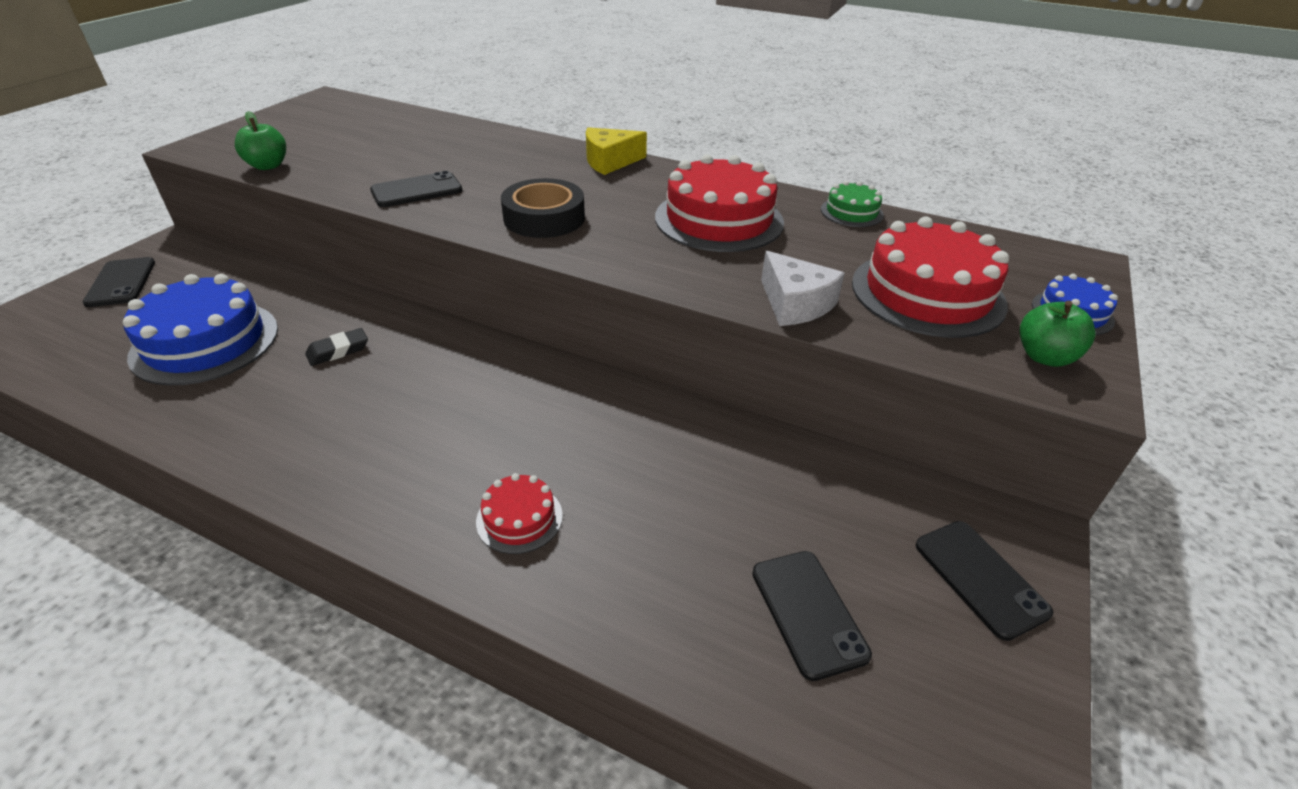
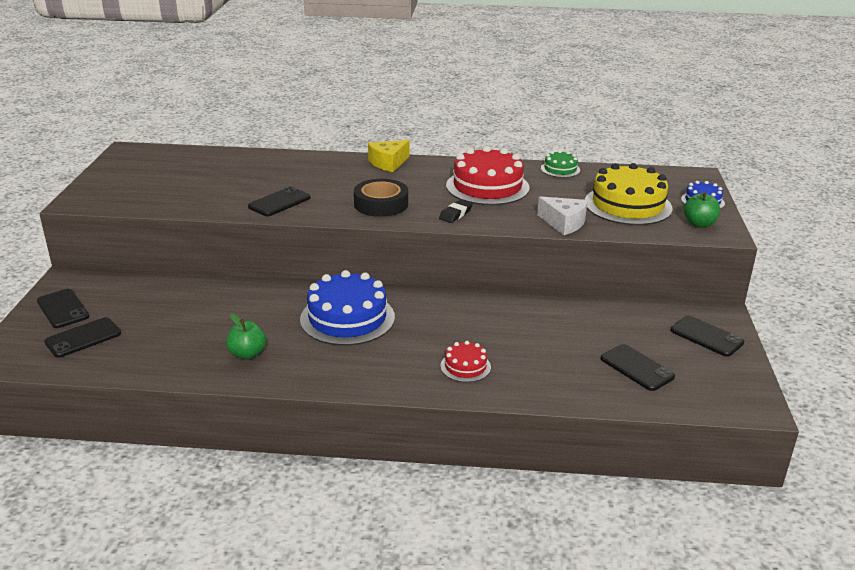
camera: 20 degrees left, 10 degrees down
blue cake [123,274,278,386] -> blue cake moved to [300,270,395,346]
green apple [235,111,286,170] -> green apple moved to [226,313,266,359]
black eraser [305,328,368,366] -> black eraser moved to [439,200,473,223]
red cake [852,216,1009,338] -> yellow cake [585,163,673,225]
none -> black phone [44,317,121,358]

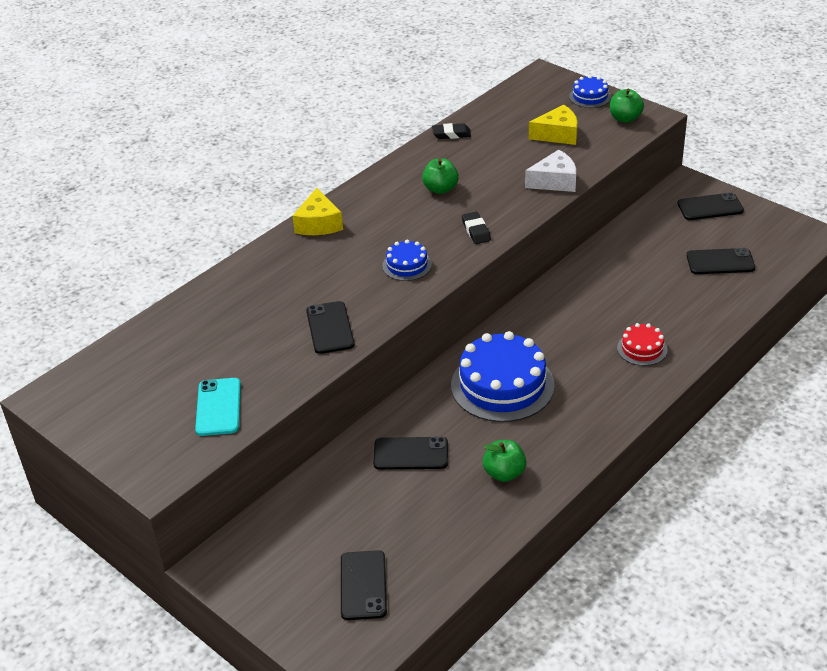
camera: 50 degrees left, 10 degrees up
black phone [37,289,89,328] -> black phone moved to [373,437,448,470]
black tape [354,179,408,217] -> blue cake [382,240,432,281]
red cake [446,146,530,205] -> green apple [422,158,459,194]
green cake [541,150,580,178] -> black eraser [432,123,471,139]
yellow cake [585,163,673,225] -> yellow cheese [529,104,578,145]
none -> turquoise phone [195,378,241,436]

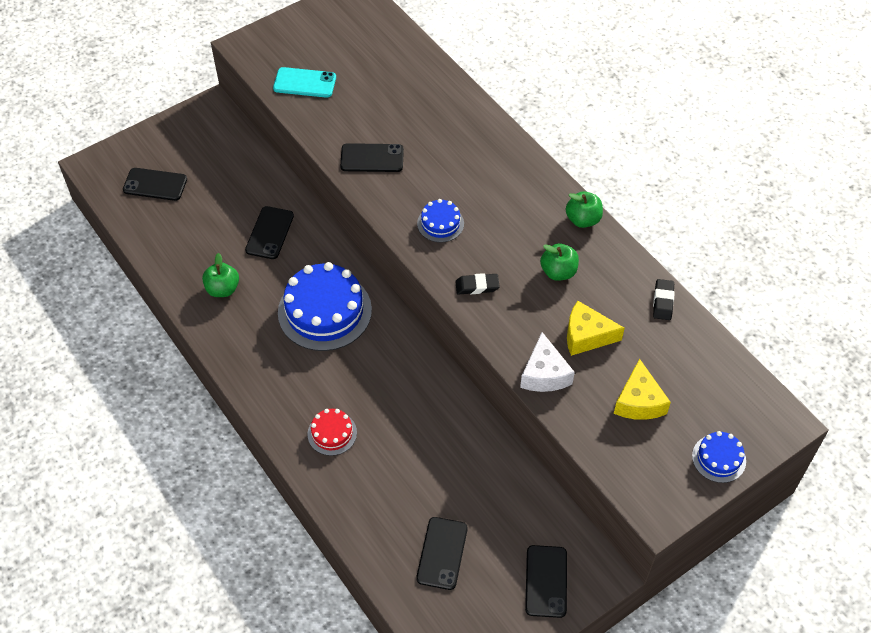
camera: 100 degrees right, 15 degrees up
yellow cheese [293,188,343,235] -> yellow cheese moved to [567,301,625,356]
green apple [610,89,644,123] -> green apple moved to [566,191,603,228]

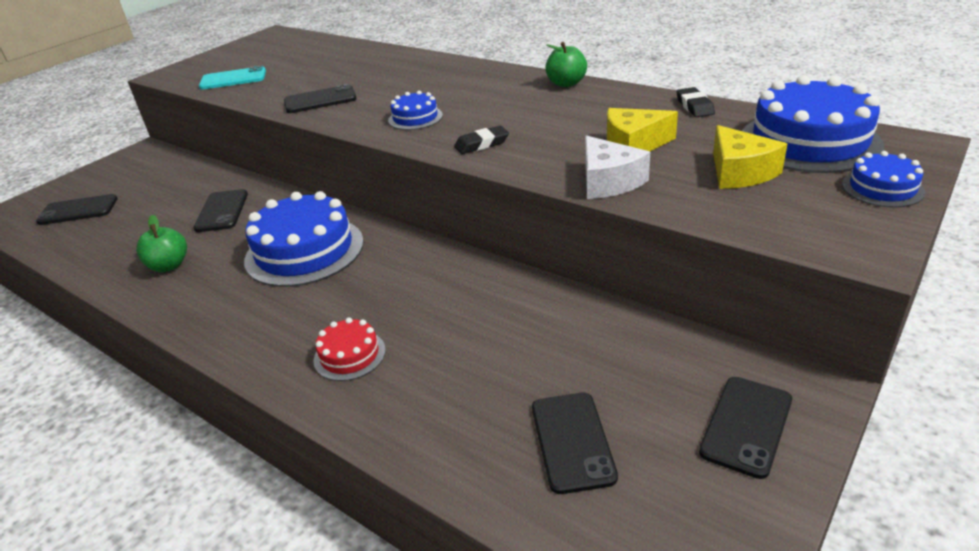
camera: 15 degrees left, 20 degrees down
black phone [525,545,567,618] -> black phone turned 45 degrees clockwise [699,377,792,479]
green apple [540,243,579,281] -> none
none -> blue cake [742,75,884,173]

